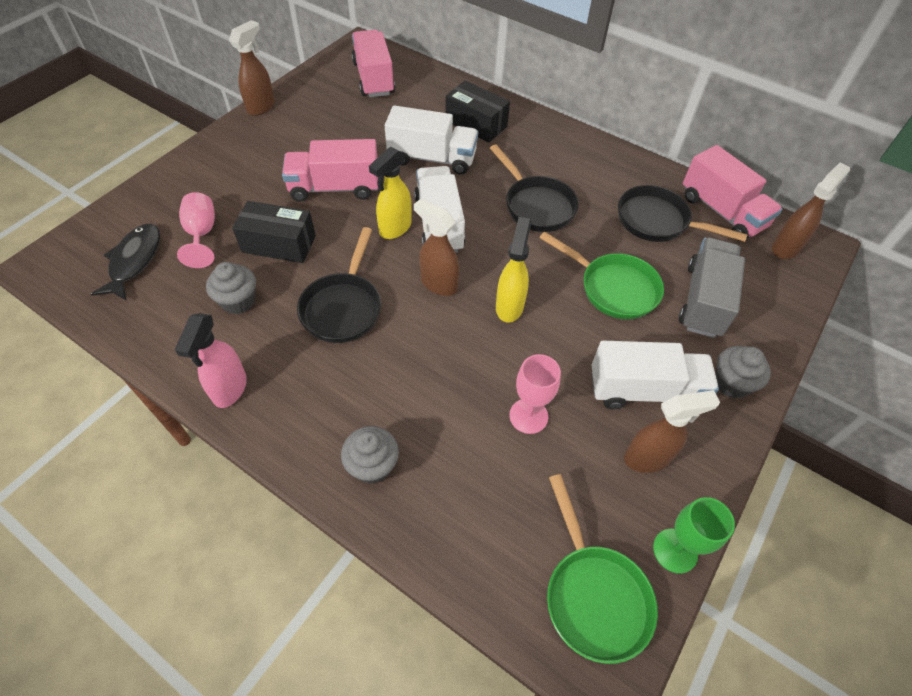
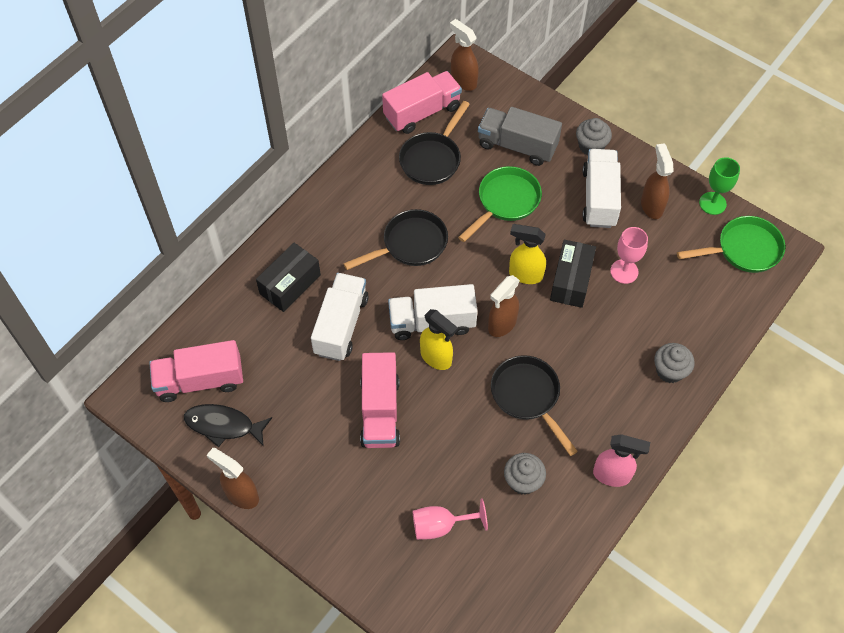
camera: 85 degrees left, 5 degrees up
black fish [91,224,160,301] -> black fish moved to [184,404,272,447]
black box [232,201,316,263] -> black box moved to [550,240,596,308]
black pan [297,227,381,343] -> black pan turned 135 degrees counterclockwise [491,355,578,456]

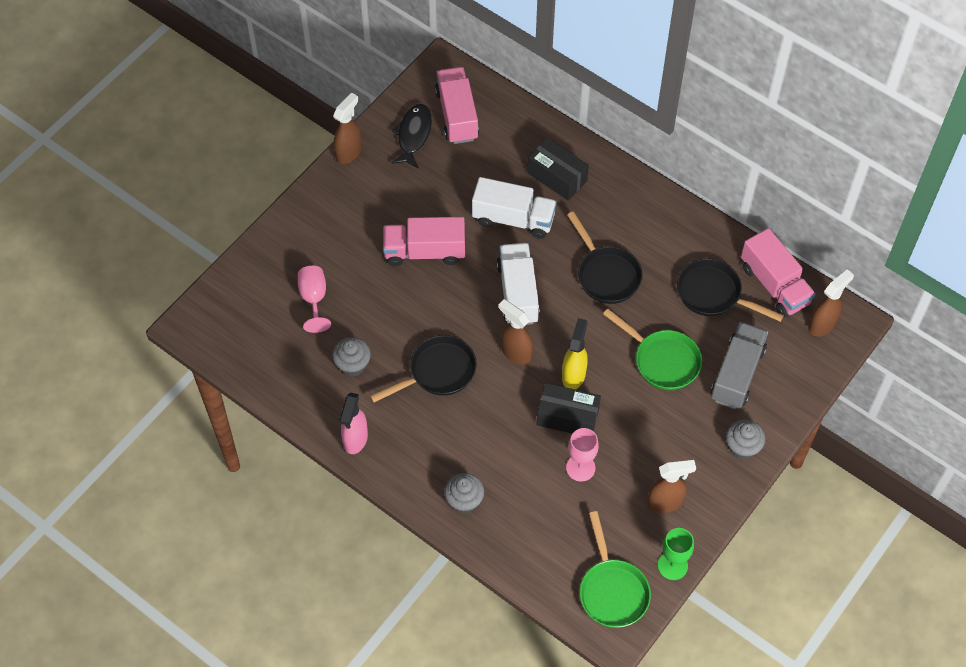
camera: 90 degrees right, 0 degrees up
yellow spray bottle [420,309,458,370] -> none
white truck [582,149,621,228] -> none

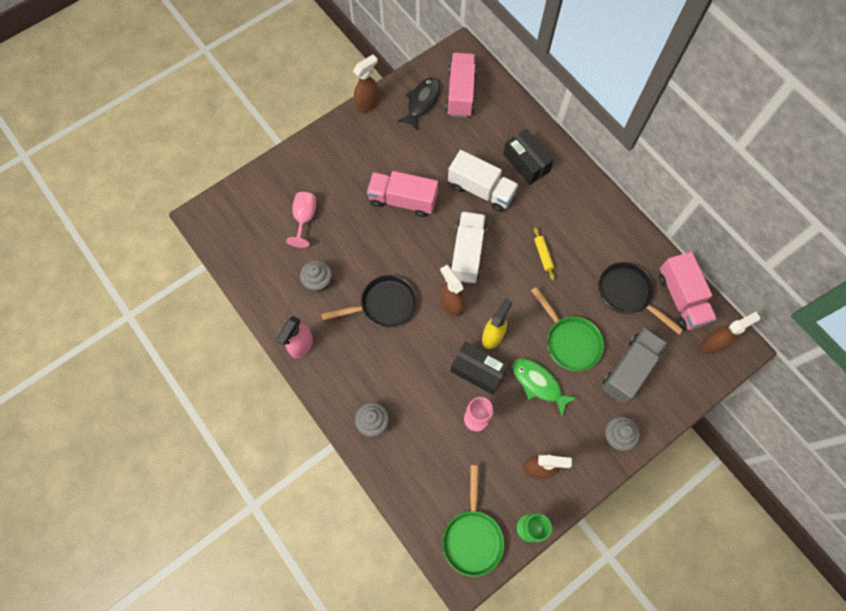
camera: 15 degrees right, 10 degrees up
black pan [567,211,643,304] -> yellow rolling pin [534,227,555,280]
none -> green fish [513,358,578,416]

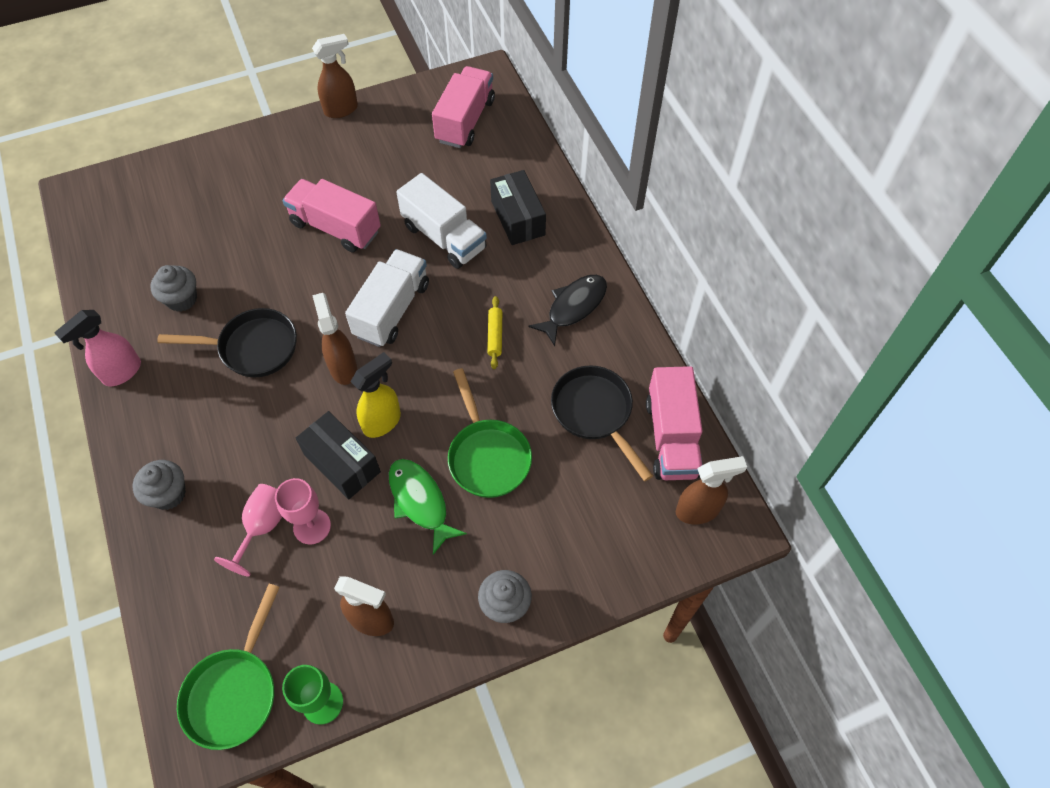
camera: 15 degrees right, 10 degrees down
pink goblet [286,192,316,248] -> pink goblet moved to [214,484,282,577]
black fish [397,77,440,130] -> black fish moved to [528,275,607,346]
grey truck [602,328,667,403] -> none

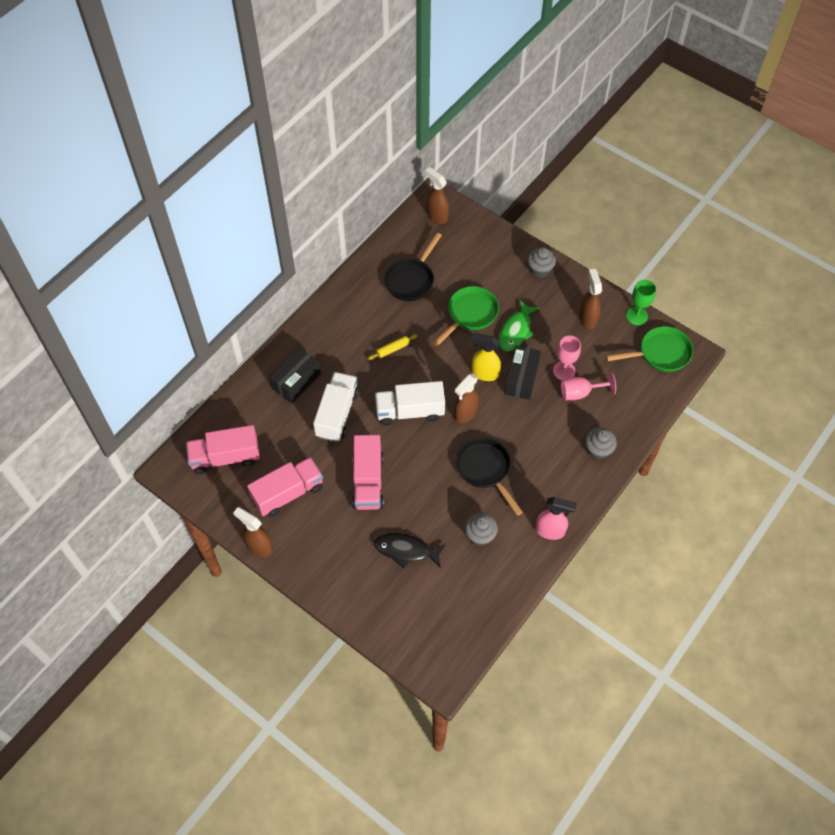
camera: 120 degrees left, 0 degrees up
black fish [528,275,607,346] -> black fish moved to [374,533,446,568]
pink truck [646,366,703,480] -> pink truck moved to [247,457,323,517]

